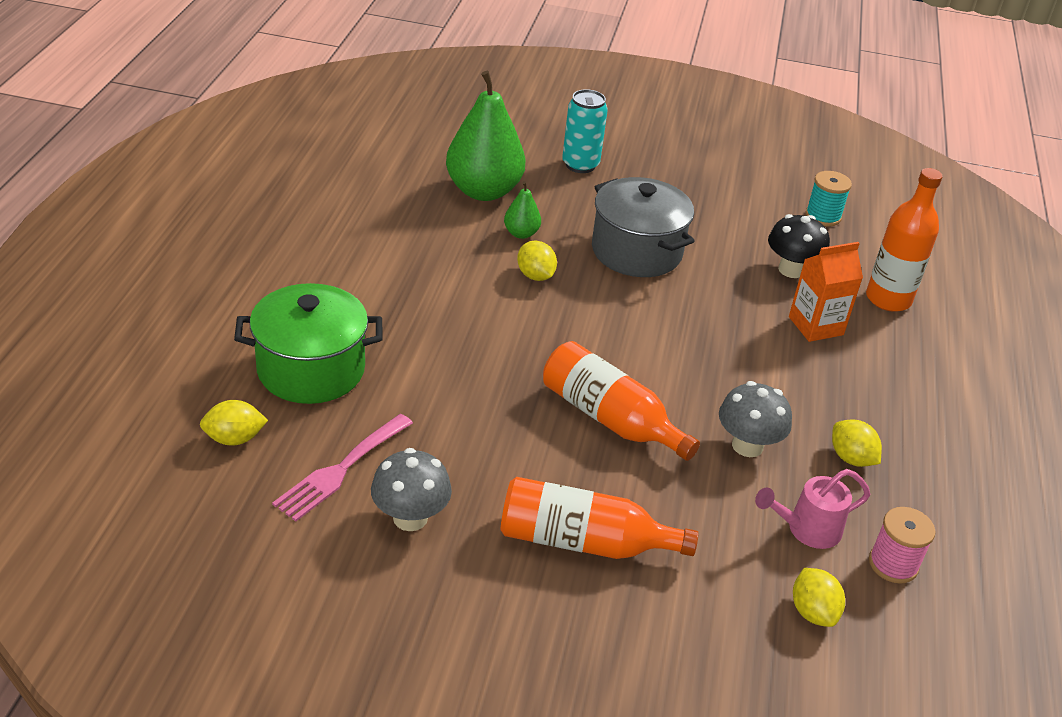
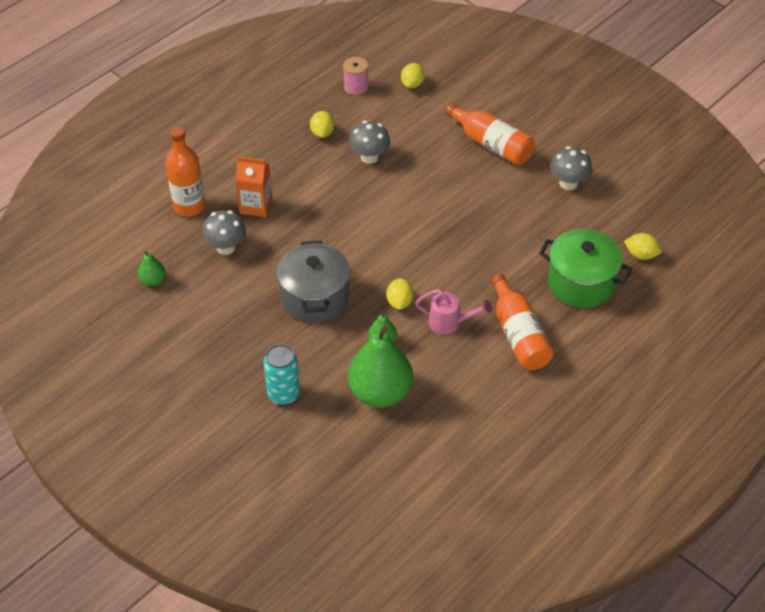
camera: 145 degrees left, 10 degrees up
pink fork [272,414,413,522] -> none
orange bottle [543,341,700,461] -> orange bottle moved to [491,274,554,370]
pink watering can [755,469,870,549] -> pink watering can moved to [415,289,492,335]
black mushroom [768,214,830,278] -> grey mushroom [202,210,246,255]
turquoise spool [806,171,852,226] -> green pear [138,250,166,286]

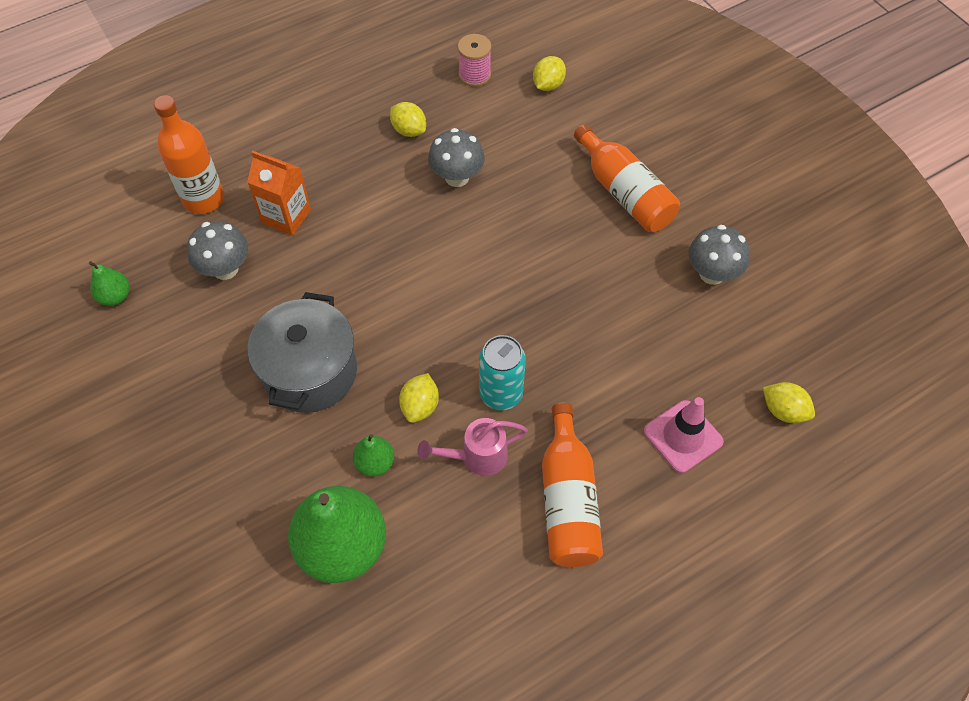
camera: 15 degrees right, 10 degrees up
turquoise can [263,344,300,405] -> turquoise can moved to [479,335,526,410]
yellow lemon [310,111,334,138] -> yellow lemon turned 60 degrees counterclockwise [390,102,426,137]
pink watering can [415,289,492,335] -> pink watering can turned 135 degrees clockwise [418,418,528,476]
green pot [539,229,632,308] -> pink traffic cone [644,397,724,473]

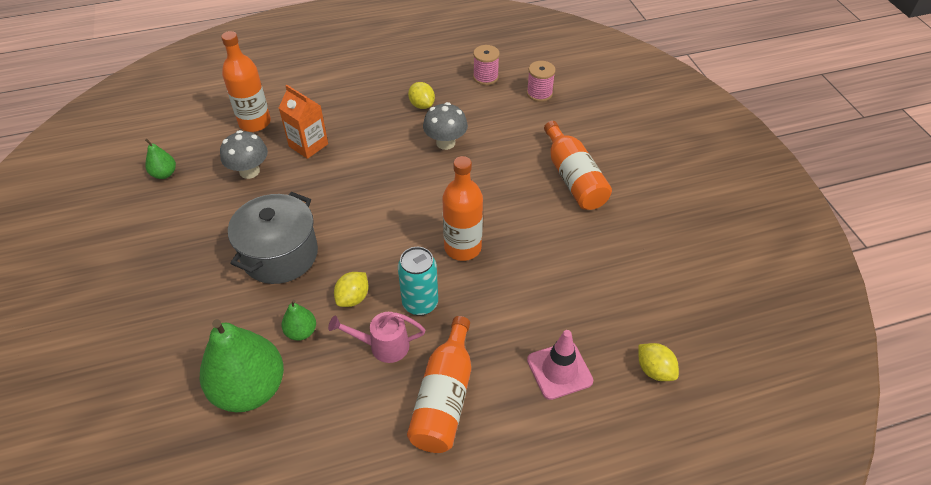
camera: 15 degrees right, 10 degrees down
yellow lemon [533,56,566,91] -> pink spool [527,61,556,102]
grey mushroom [688,225,750,285] -> none
none -> orange bottle [443,156,483,261]

